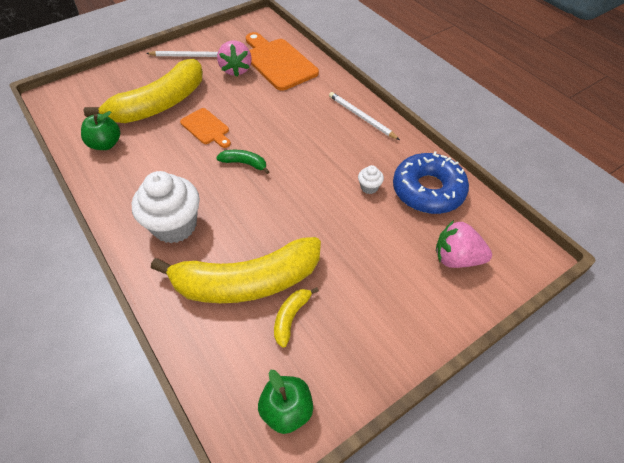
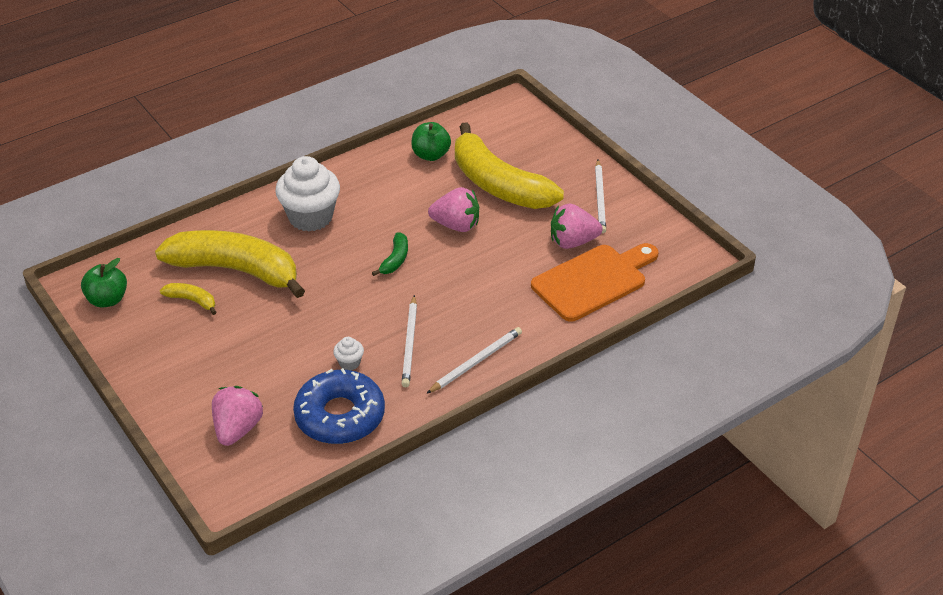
camera: 90 degrees right, 10 degrees down
yellow banana [151,237,321,303] -> yellow banana turned 120 degrees clockwise [155,230,305,298]
orange cutting board [180,108,231,148] -> pink strawberry [428,187,479,232]
none -> white pencil [402,295,417,387]

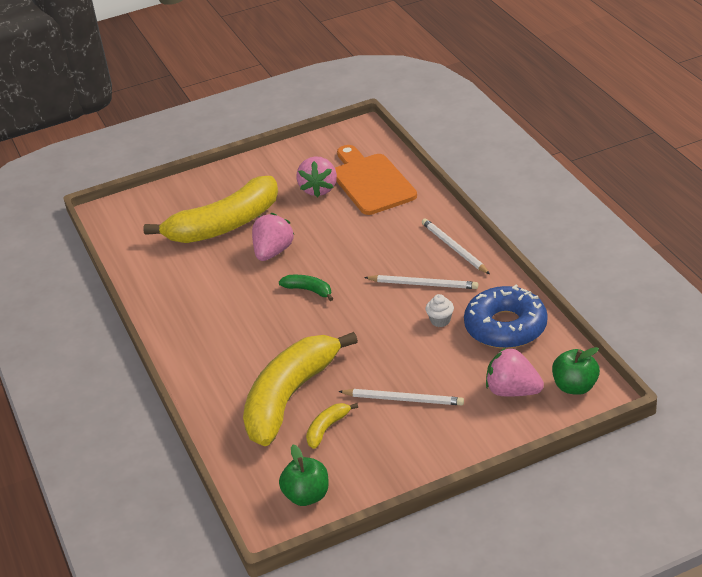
camera: 75 degrees left, 5 degrees down
white cupcake [275,156,340,231] -> none
green apple [411,122,451,161] -> green apple moved to [552,347,600,395]
white pencil [595,160,606,234] -> white pencil moved to [338,389,464,405]

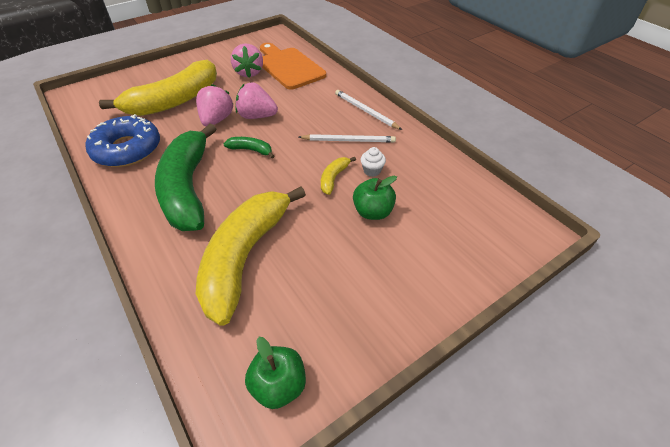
camera: 15 degrees left, 10 degrees up
yellow banana [306,403,358,449] -> yellow banana moved to [321,157,356,195]
white pencil [338,389,464,405] -> none
blue donut [464,285,548,349] -> blue donut moved to [86,114,160,167]
pink strawberry [486,348,544,396] -> pink strawberry moved to [235,82,278,119]
green apple [552,347,600,395] -> green apple moved to [353,176,397,220]
none -> green banana [155,123,216,231]

